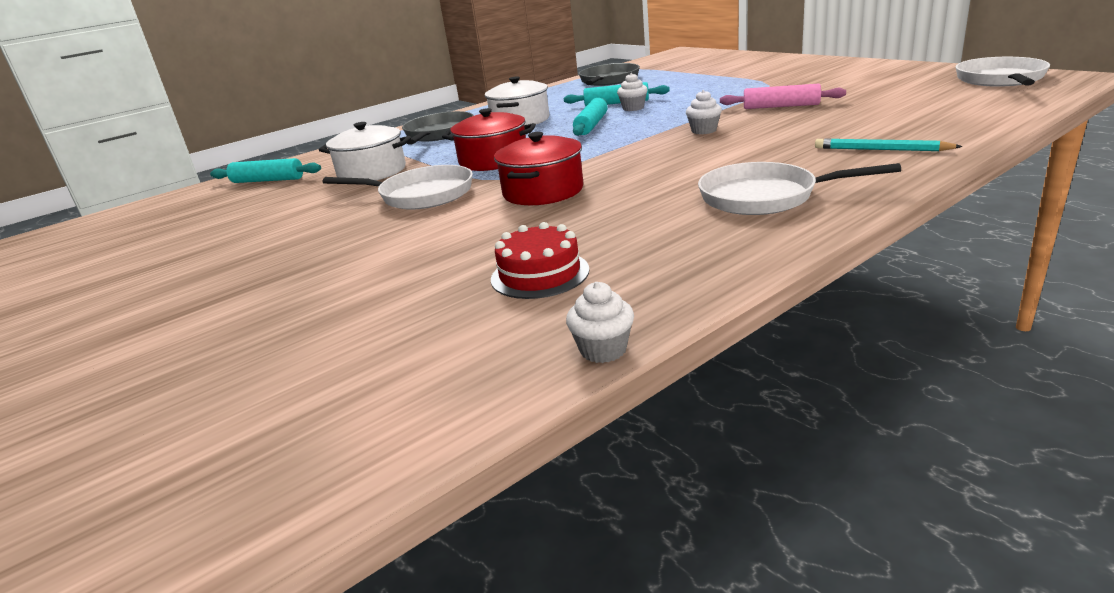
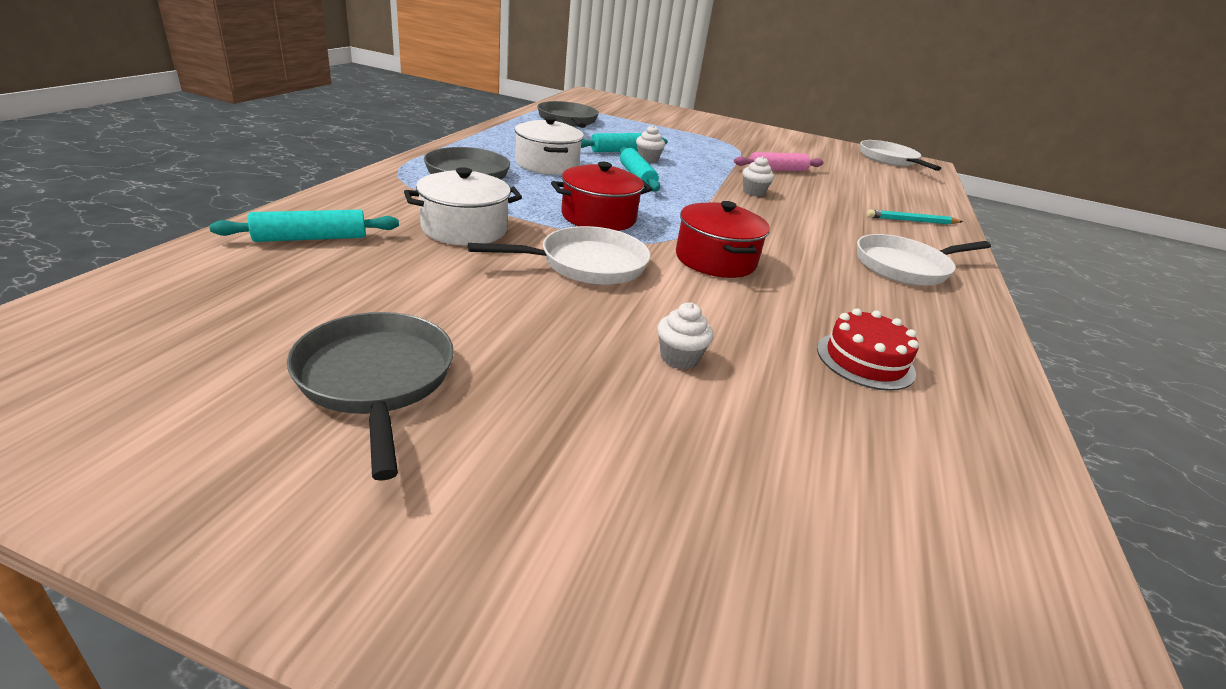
camera: 40 degrees left, 5 degrees up
white cupcake [566,282,634,363] -> white cupcake moved to [657,303,713,369]
none -> grey pan [287,312,454,481]

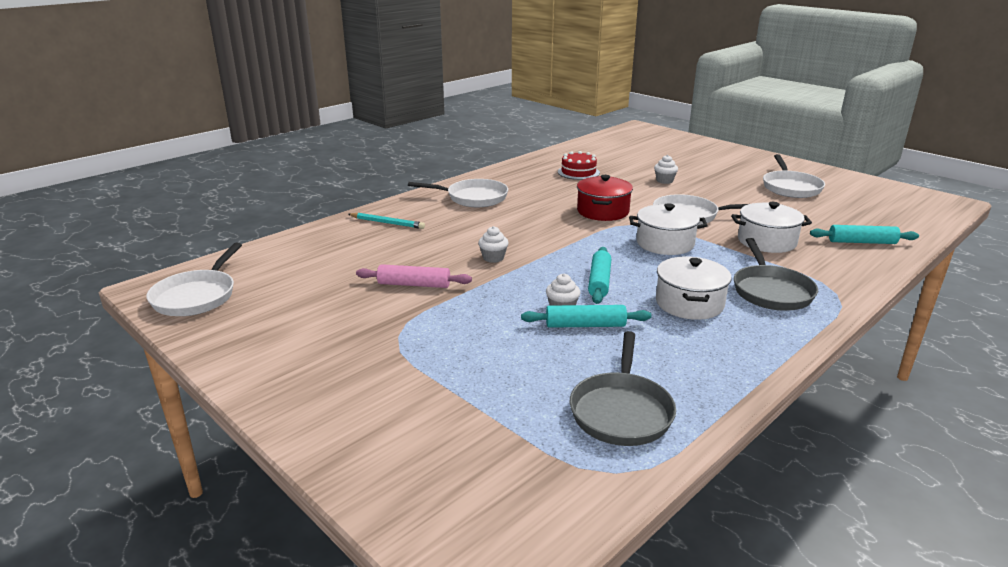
camera: 150 degrees left, 5 degrees down
grey pan [287,312,454,481] -> white pan [763,154,825,198]
red pot [551,162,652,231] -> white pot [629,203,708,255]

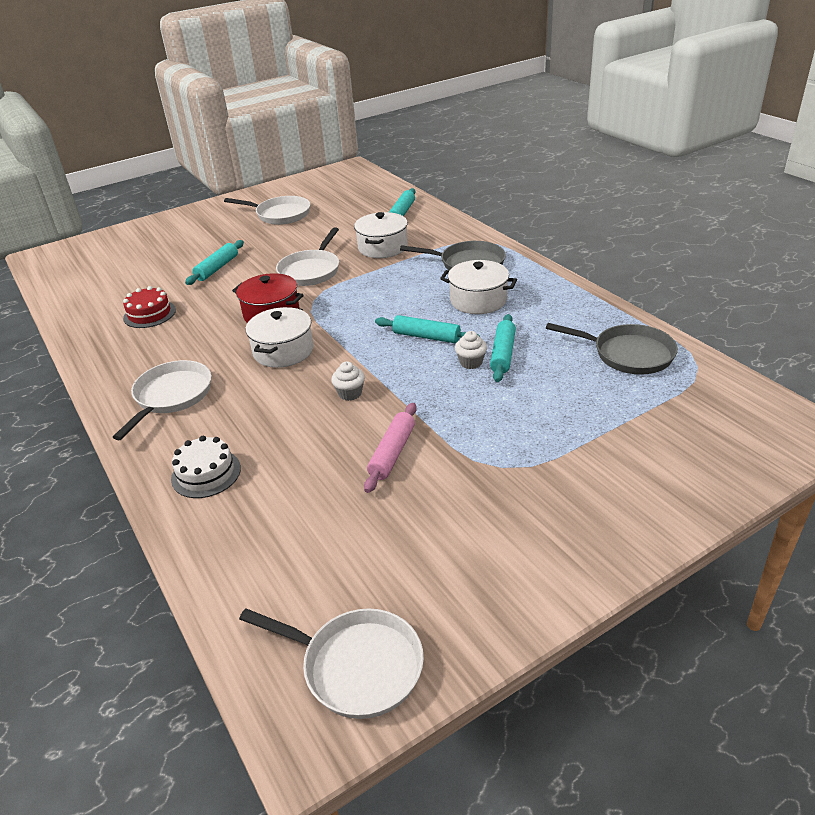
camera: 75 degrees left, 10 degrees up
turquoise pencil [348,213,425,229] -> white cake [171,436,241,498]
white pot [629,203,708,255] -> white pot moved to [246,307,314,368]
white cupcake [654,155,678,184] -> turquoise rolling pin [185,240,244,285]

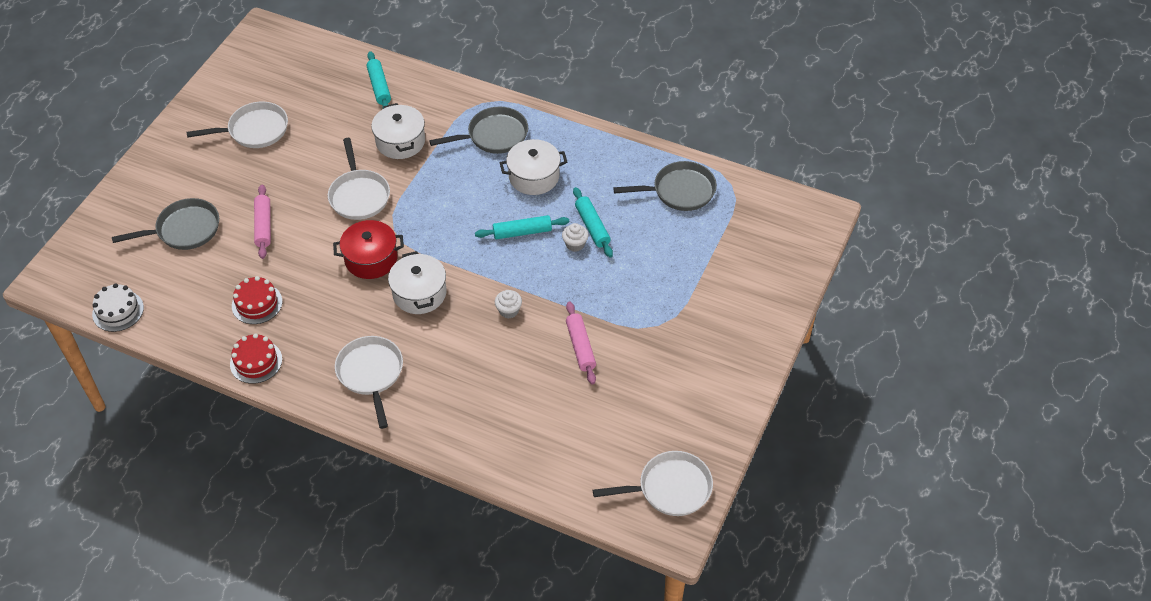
camera: 35 degrees left, 15 degrees up
white cake [171,436,241,498] -> white cake moved to [92,283,144,332]
turquoise rolling pin [185,240,244,285] -> pink rolling pin [254,185,271,259]
none -> grey pan [112,198,219,250]
none -> red cake [230,333,282,384]

